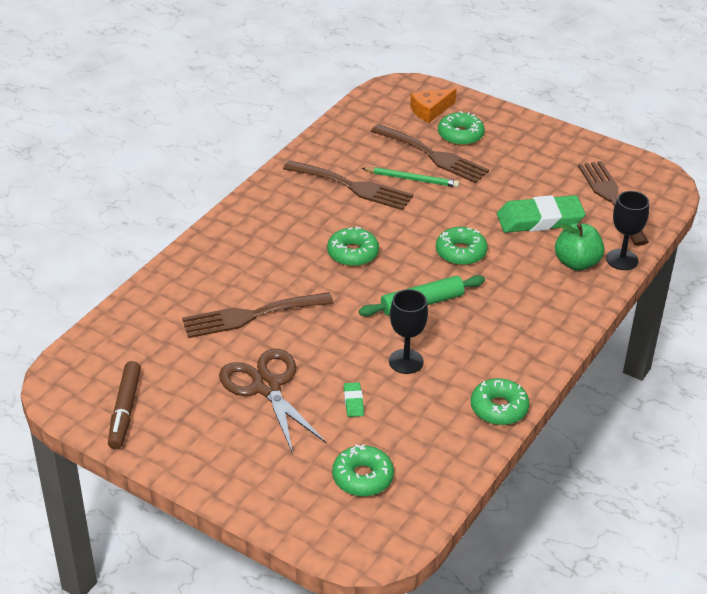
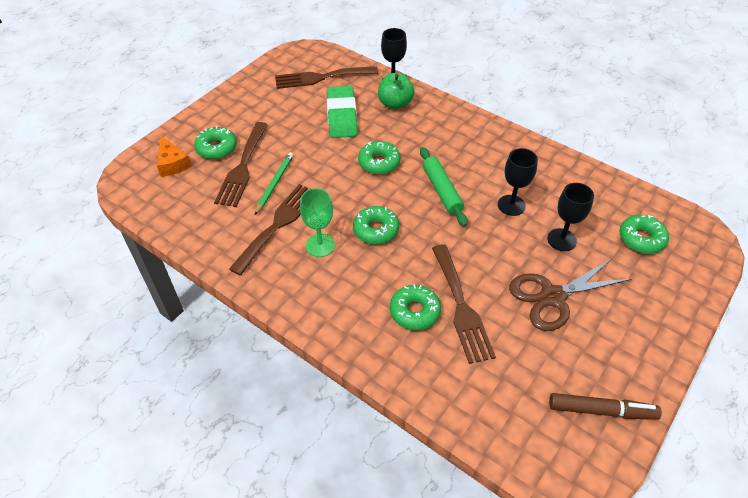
camera: 85 degrees left, 10 degrees up
green eraser [344,382,364,417] -> black goblet [547,183,594,251]
brown fork [371,124,489,183] -> brown fork turned 150 degrees clockwise [214,122,268,207]
green donut [471,378,529,425] -> green donut moved to [390,285,441,331]
none -> green goblet [300,188,335,257]

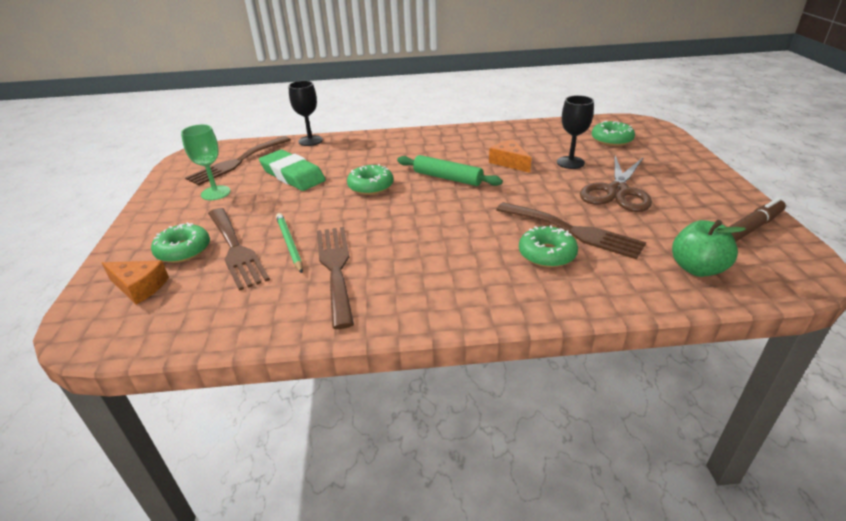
camera: 40 degrees left, 15 degrees down
green goblet [300,188,335,257] -> green goblet moved to [181,124,231,200]
green donut [353,206,399,245] -> none
green apple [378,73,415,110] -> green apple moved to [672,220,746,277]
black goblet [498,148,538,216] -> orange cheese [489,139,532,173]

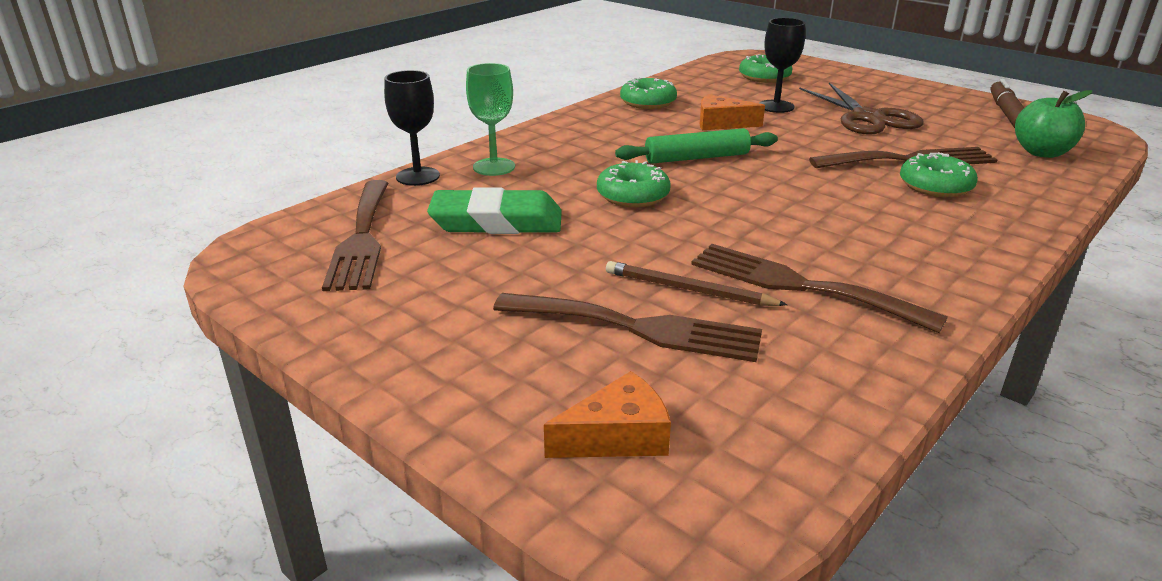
camera: 45 degrees left, 5 degrees down
green donut [151,222,210,263] -> green donut moved to [620,77,677,109]
green goblet [181,124,231,200] -> green goblet moved to [466,63,515,176]
green pencil [276,213,303,273] -> brown pencil [606,261,787,306]

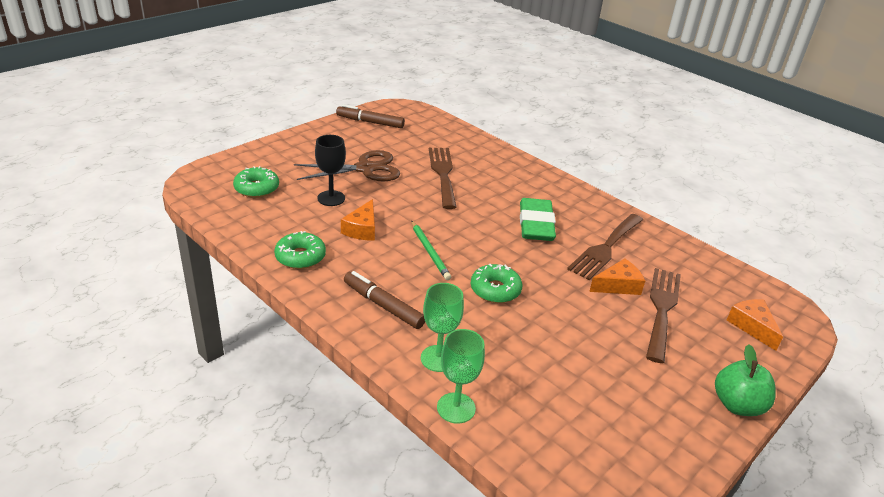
camera: 90 degrees left, 5 degrees up
brown fork [322,180,389,291] -> none
black goblet [384,70,440,186] -> green goblet [437,329,485,424]
green eraser [427,187,562,234] -> green eraser moved to [520,198,556,241]
brown pencil [606,261,787,306] -> orange cheese [589,258,645,295]
green rolling pin [615,128,778,164] -> green pencil [411,221,451,280]
green donut [900,152,978,197] -> none
green apple [1015,90,1092,158] -> green apple moved to [715,344,776,416]
none -> brown marker [344,271,425,329]

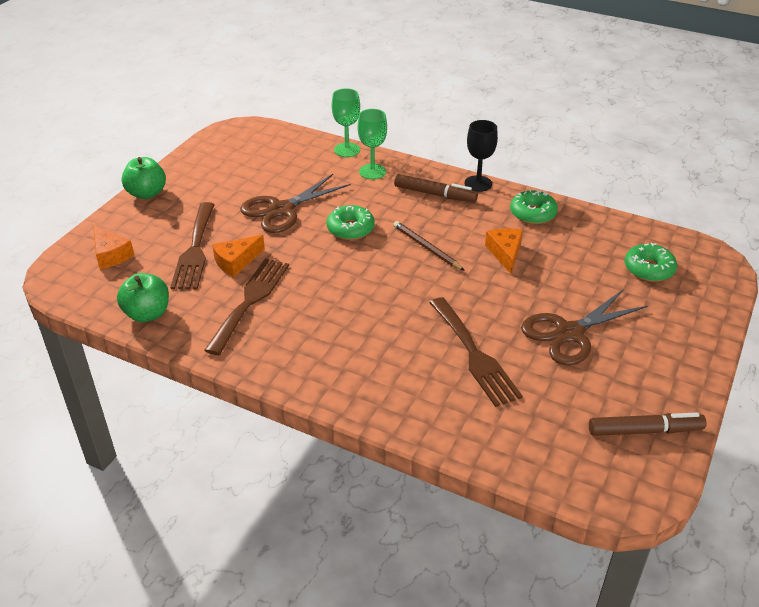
camera: 165 degrees right, 5 degrees up
black goblet [315,135,346,206] -> black goblet moved to [465,120,498,192]
green pencil [411,221,451,280] -> brown pencil [393,221,465,271]
green eraser [520,198,556,241] -> none
none -> green apple [117,273,169,322]
none -> brown scissors [240,174,351,233]

